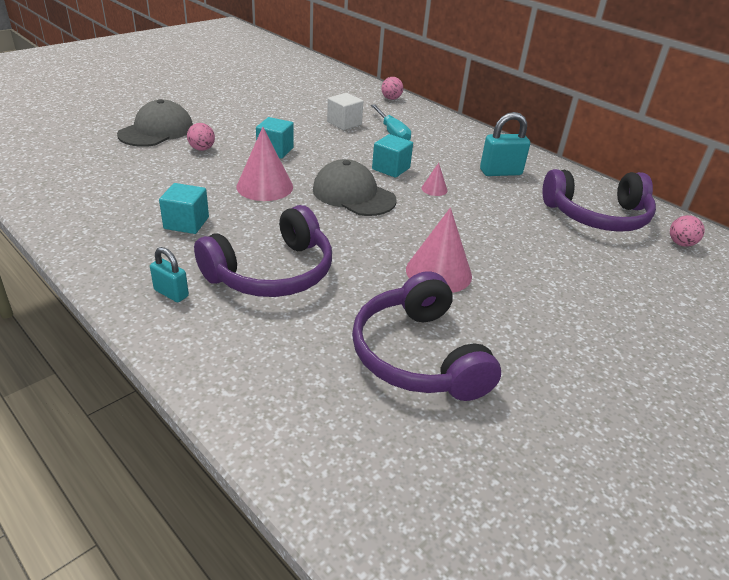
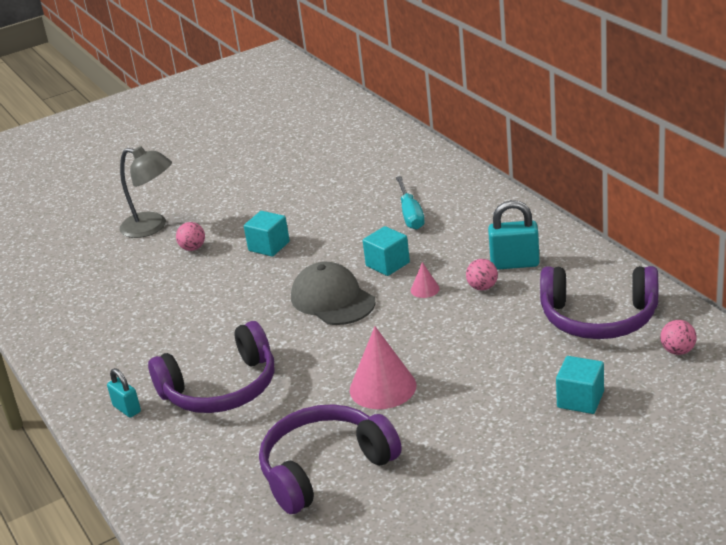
camera: 20 degrees right, 5 degrees down
grey cap [117,99,193,147] -> grey lamp [120,146,172,238]
turquoise cube [159,183,209,234] -> turquoise cube moved to [556,356,604,414]
pink cone [236,127,293,201] -> none
white cube [327,93,363,130] -> none
purple headphones [352,271,501,401] -> purple headphones turned 60 degrees clockwise [259,404,402,514]
pink ball [381,77,403,100] -> pink ball moved to [466,259,498,291]

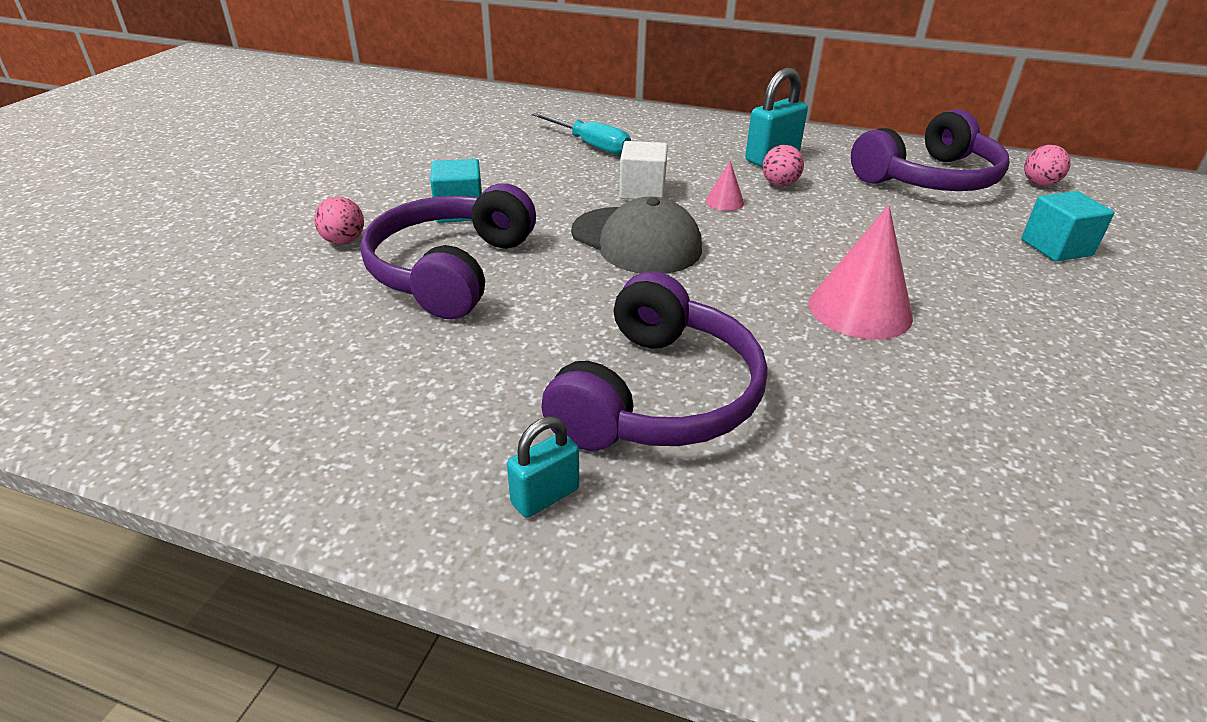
camera: 45 degrees left, 5 degrees up
turquoise padlock [107,368,141,418] -> turquoise padlock turned 45 degrees counterclockwise [507,416,579,518]
grey lamp [120,146,172,238] -> none
purple headphones [259,404,402,514] -> purple headphones moved to [360,184,536,319]
grey cap [291,262,375,325] -> grey cap turned 150 degrees counterclockwise [571,197,702,274]
turquoise cube [363,226,410,276] -> white cube [619,141,668,200]

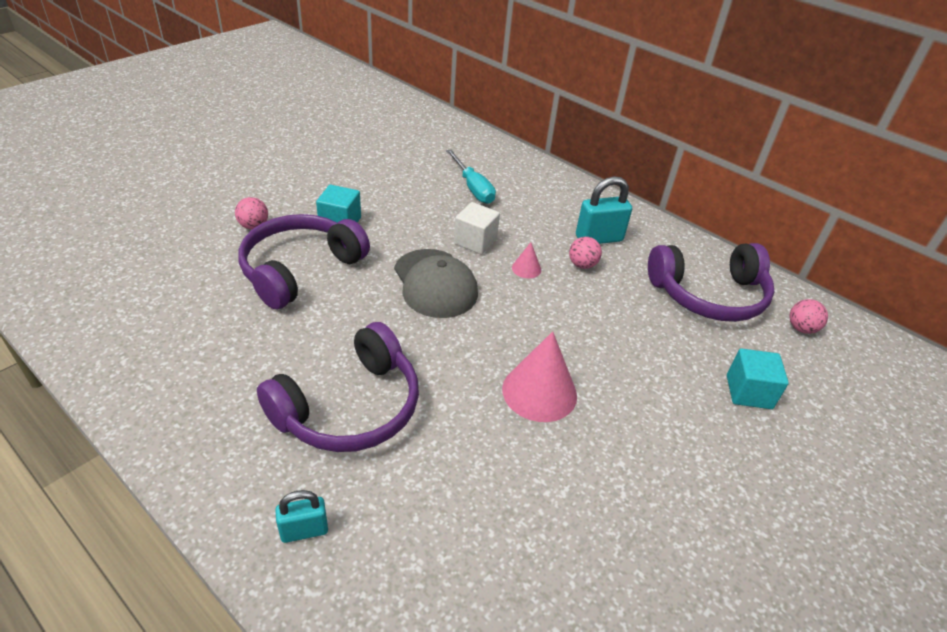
camera: 20 degrees right, 5 degrees up
turquoise padlock [507,416,579,518] -> turquoise padlock moved to [275,490,328,543]

